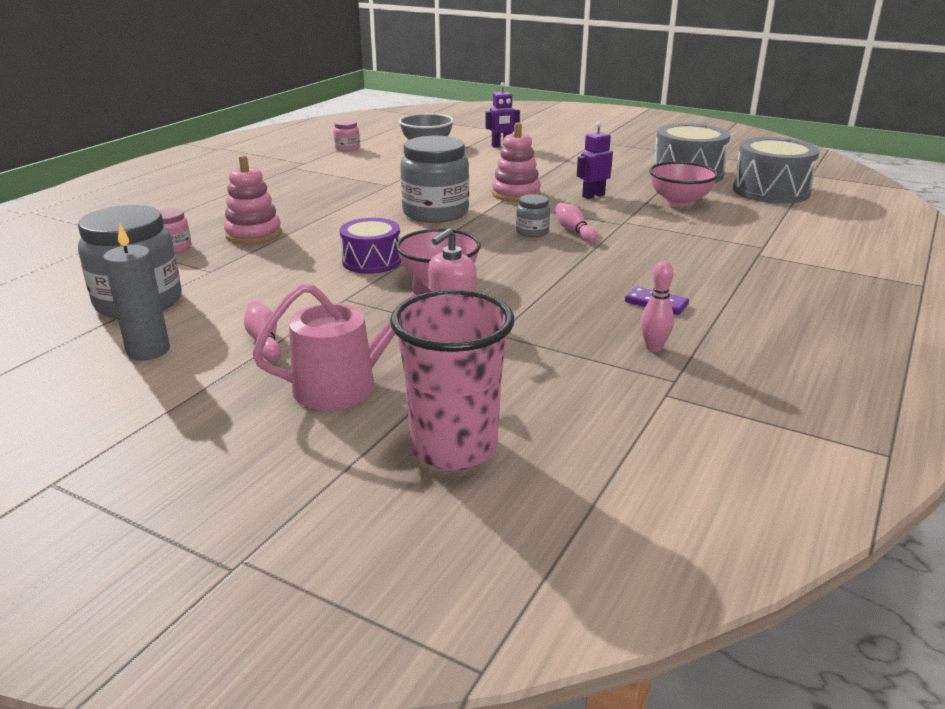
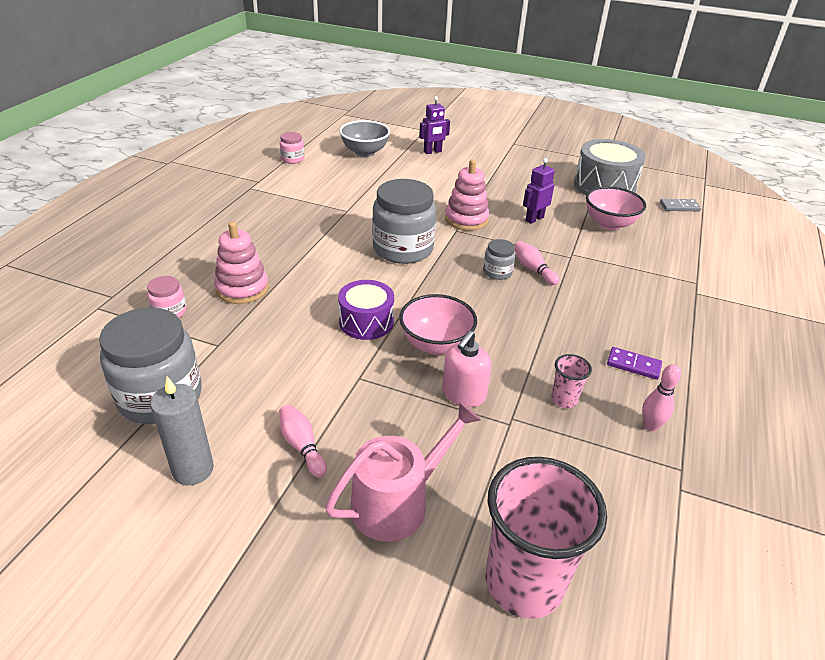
camera: 10 degrees left, 10 degrees up
grey drum [733,137,820,204] -> grey domino [660,199,701,211]
none -> pink cup [551,354,592,408]

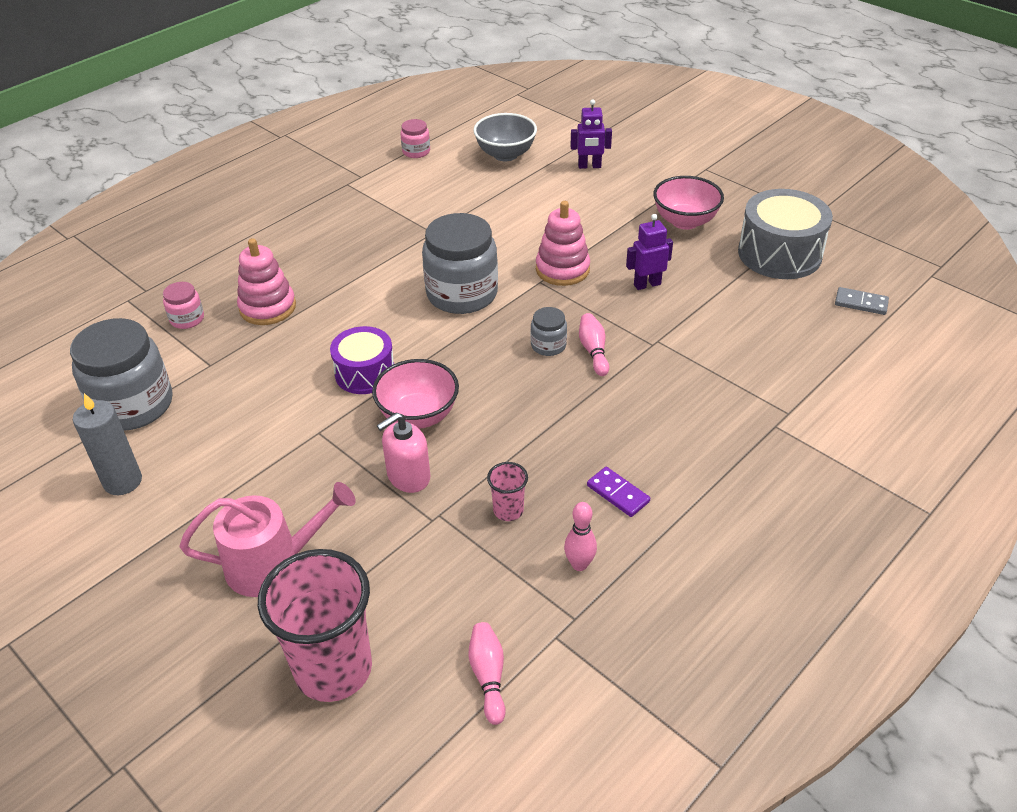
camera: 25 degrees right, 5 degrees up
pink bowling pin [279,404,327,478] -> pink bowling pin moved to [469,622,506,725]
pink bowl [586,186,646,230] -> pink bowl moved to [653,176,724,230]

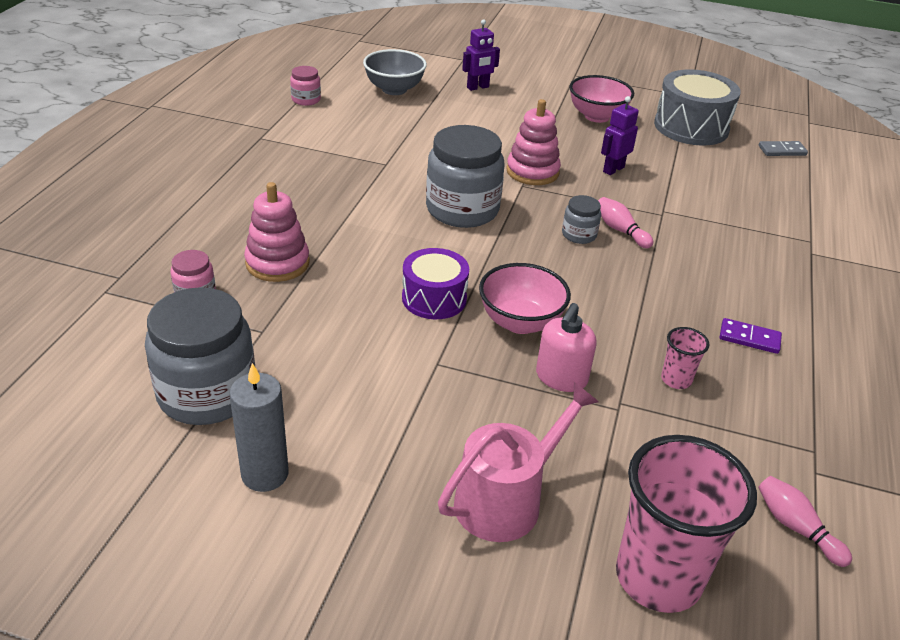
camera: 30 degrees left, 5 degrees down
pink bowling pin [564,502,597,571] -> none

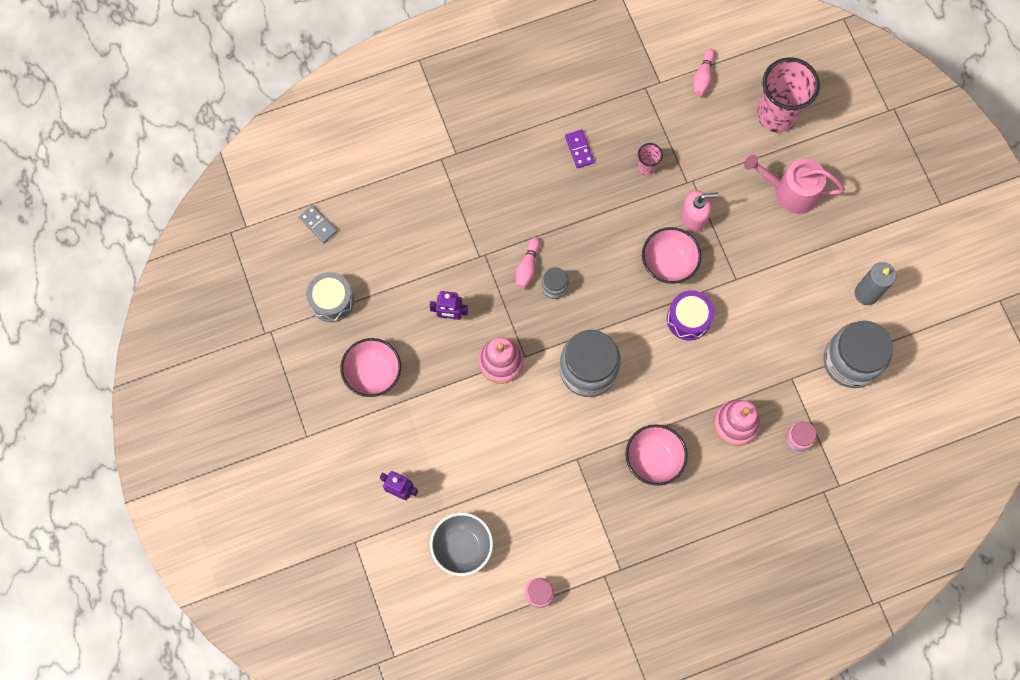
camera: 125 degrees left, 35 degrees up
grey drum [654,69,741,146] -> grey drum [306,272,354,322], size x0.65
none -> pink bowl [626,424,688,486]

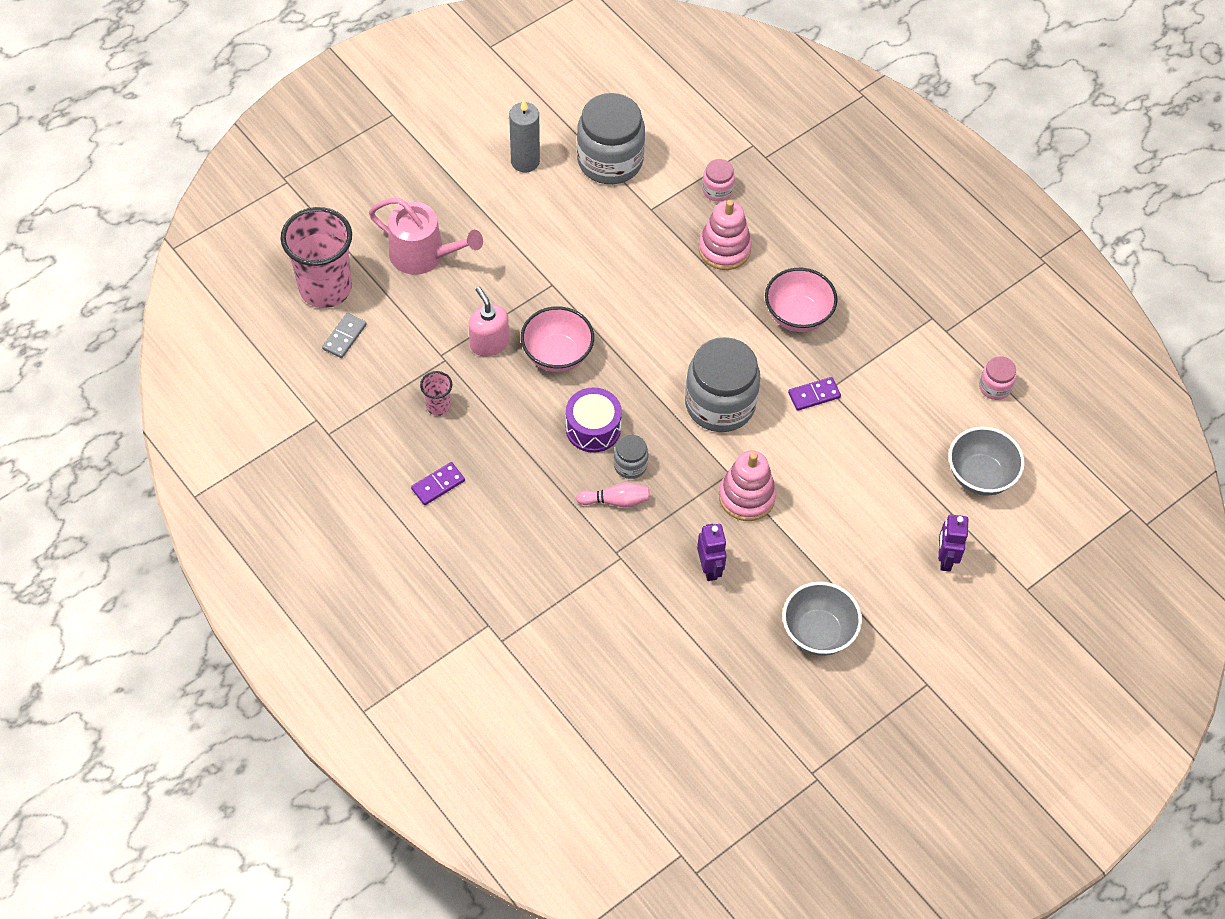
camera: 110 degrees left, 15 degrees down
grey domino [299,205,337,243] -> grey domino moved to [322,313,367,358]
grey drum [306,272,354,322] -> none
pink bowl [340,338,401,397] -> grey bowl [783,582,862,656]
purple drum [667,290,715,340] -> purple drum moved to [566,387,622,453]
pink bowling pin [693,49,715,96] -> none
pink watering can [744,154,845,214] -> pink watering can turned 60 degrees counterclockwise [369,198,483,275]
none -> purple domino [788,377,841,411]

